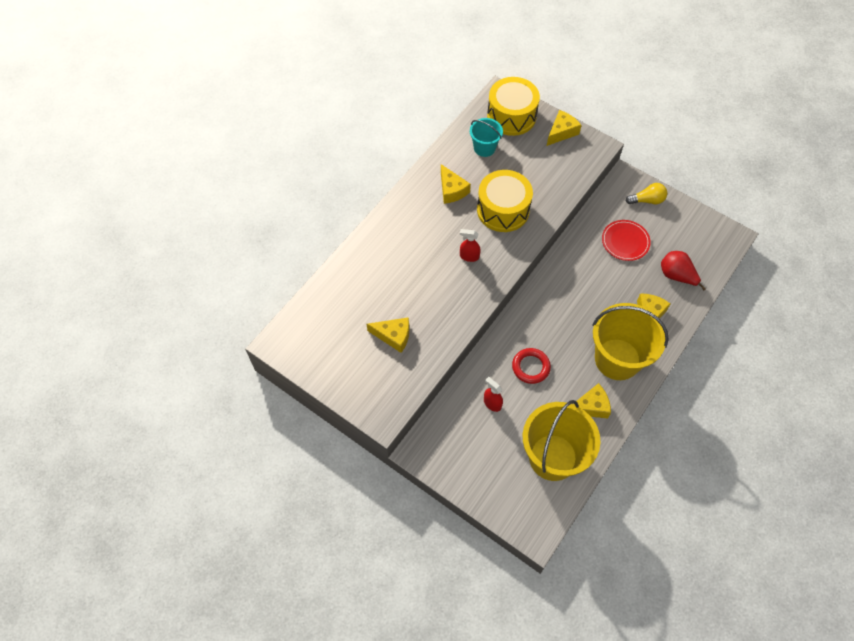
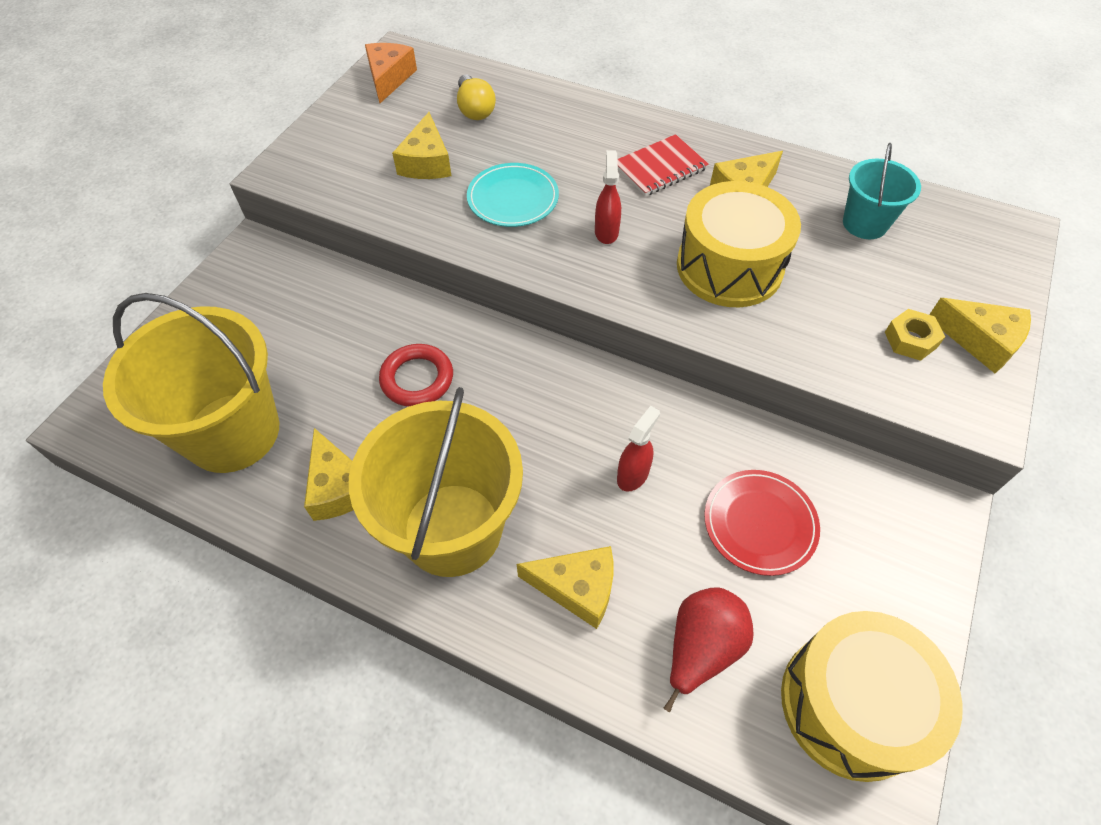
camera: 80 degrees right, 5 degrees down
red spray bottle [484,377,503,412] -> red spray bottle moved to [617,406,660,492]
yellow drum [487,77,540,136] -> yellow drum moved to [781,611,963,782]
yellow light bulb [626,183,667,204] -> yellow light bulb moved to [457,75,496,120]
none -> orange cheese [365,43,417,103]
none -> turquoise plate [467,163,559,227]
none -> red notebook [617,134,709,196]
none -> yellow nut [885,309,945,361]

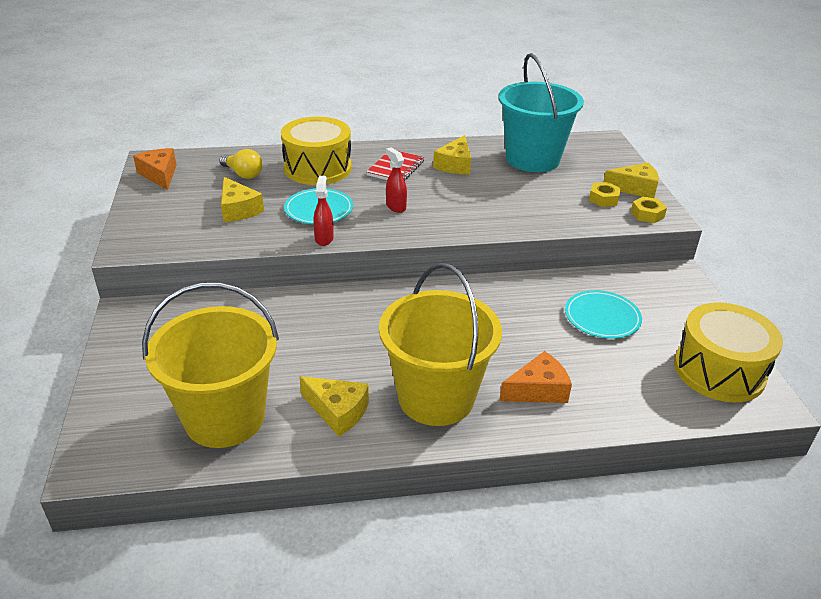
camera: 35 degrees left, 20 degrees down
red ring [379,344,453,407] -> none
yellow cheese [517,546,613,629] -> orange cheese [500,351,572,403]
red spray bottle [617,406,660,492] -> red spray bottle moved to [313,176,334,246]
red pear [664,587,754,712] -> none
yellow drum [677,181,801,307] -> yellow drum moved to [281,117,352,185]
red plate [704,470,820,576] -> turquoise plate [565,290,642,339]
turquoise bucket [843,143,921,239] -> turquoise bucket [498,53,584,172], size x1.90
none -> yellow nut [631,196,667,223]

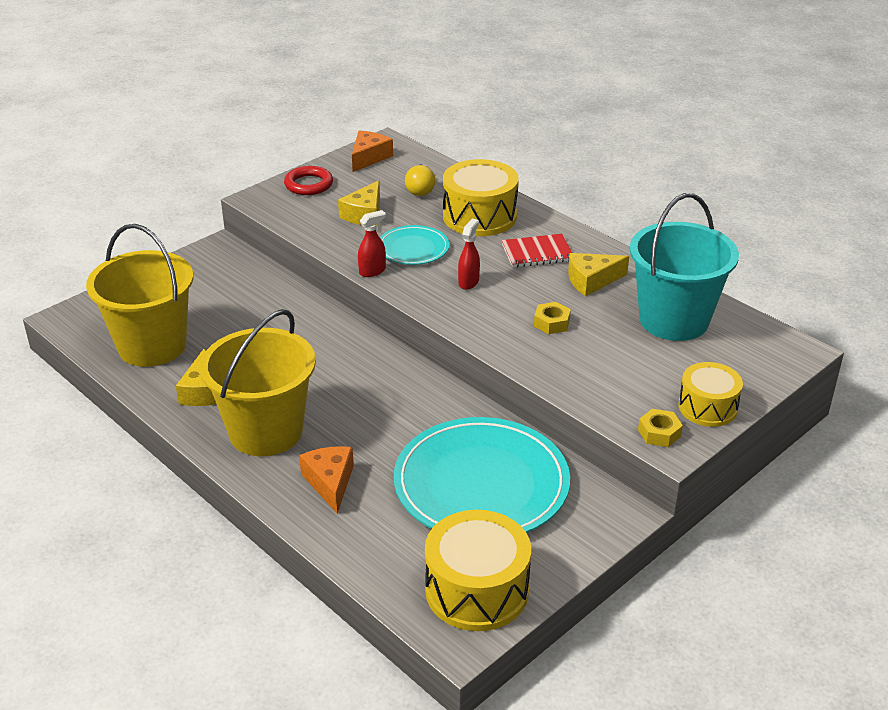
camera: 55 degrees right, 0 degrees up
orange cheese [500,351,572,403] -> orange cheese turned 135 degrees counterclockwise [299,446,354,514]
turquoise plate [565,290,642,339] -> turquoise plate [394,417,570,533], size x2.00
yellow nut [589,182,621,207] -> yellow nut moved to [534,302,571,334]
yellow cheese [603,162,659,198] -> yellow drum [678,362,743,427]
none -> red ring [284,166,333,195]

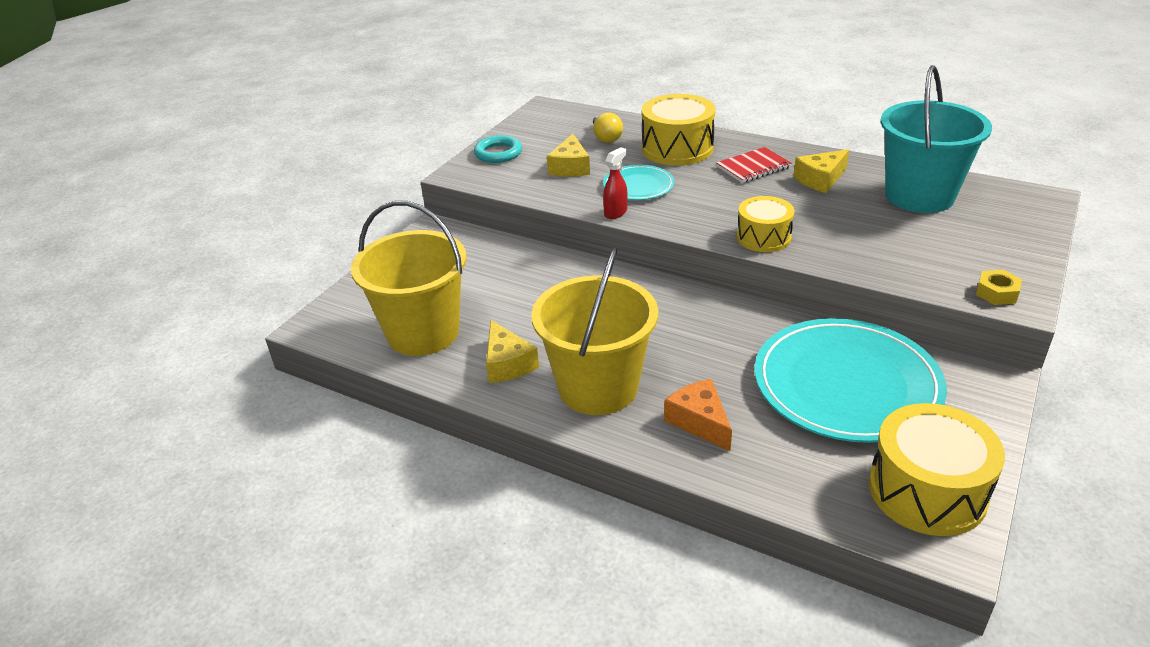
camera: 15 degrees left, 0 degrees up
red ring [284,166,333,195] -> turquoise ring [474,135,522,163]
orange cheese [352,131,393,172] -> none
red spray bottle [458,219,480,290] -> none
yellow nut [534,302,571,334] -> none
yellow drum [678,362,743,427] -> yellow drum moved to [736,196,794,252]

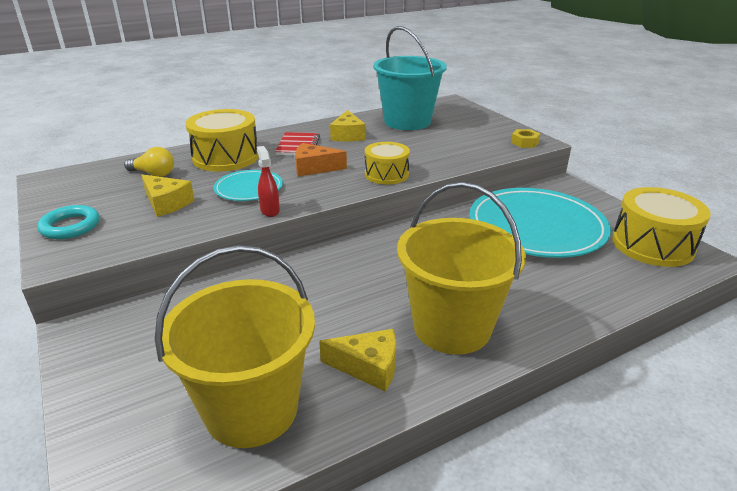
camera: 60 degrees left, 5 degrees down
orange cheese [664,379,732,451] -> orange cheese moved to [295,143,347,177]

